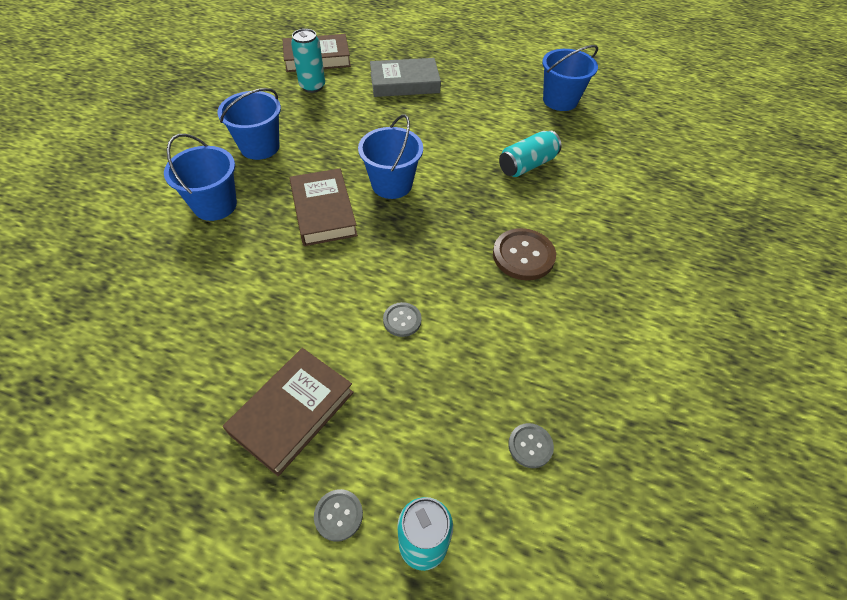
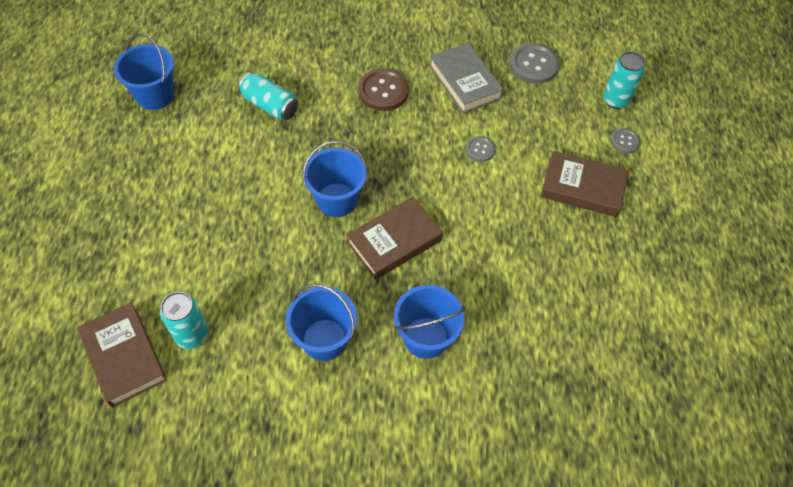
camera: 110 degrees left, 5 degrees up
grey book [370,58,441,97] -> grey book moved to [429,43,504,114]
grey button [508,423,554,468] -> grey button [510,43,560,84], size x1.78

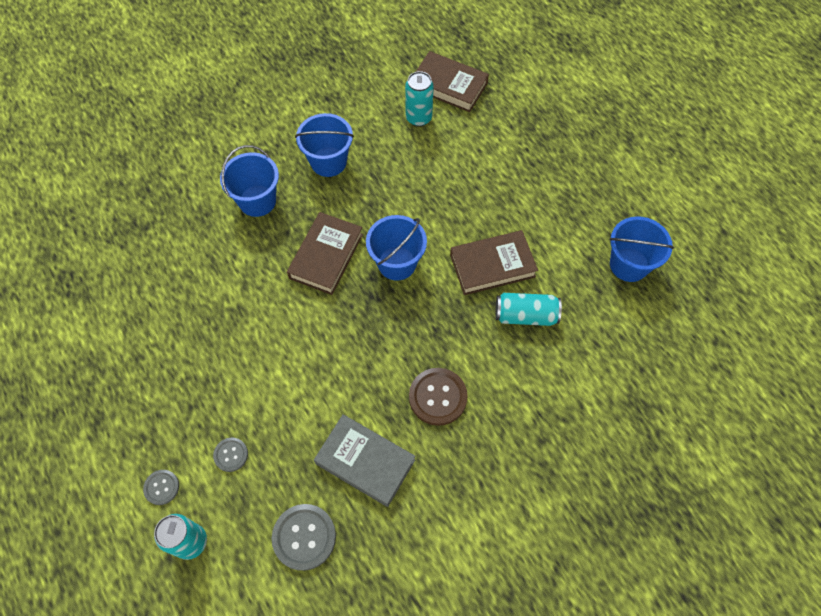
camera: 150 degrees right, 5 degrees up
grey button [466,136,496,162] -> grey button moved to [213,438,248,472]
brown book [541,151,628,217] -> brown book moved to [450,230,538,295]

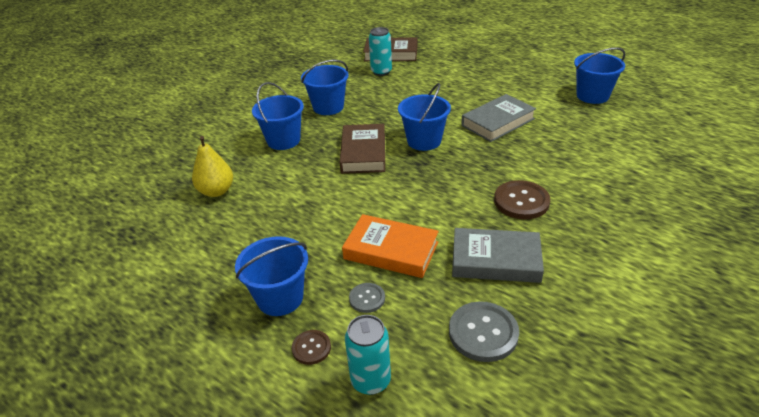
camera: 20 degrees left, 25 degrees down
grey button [143,470,179,505] -> brown button [292,330,331,365]
brown book [450,230,538,295] -> grey book [461,94,536,142]
turquoise can [496,293,562,326] -> none
none -> yellow pear [192,136,233,197]
none -> blue bucket [235,236,308,316]
none -> orange book [342,214,439,278]

